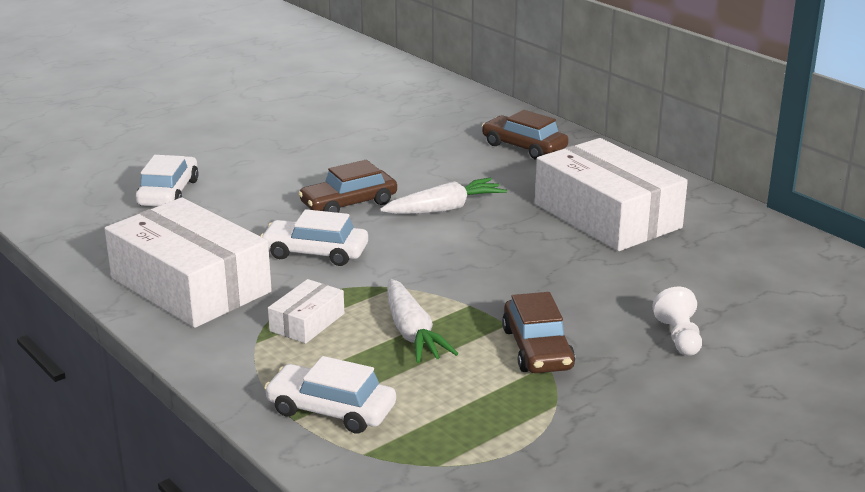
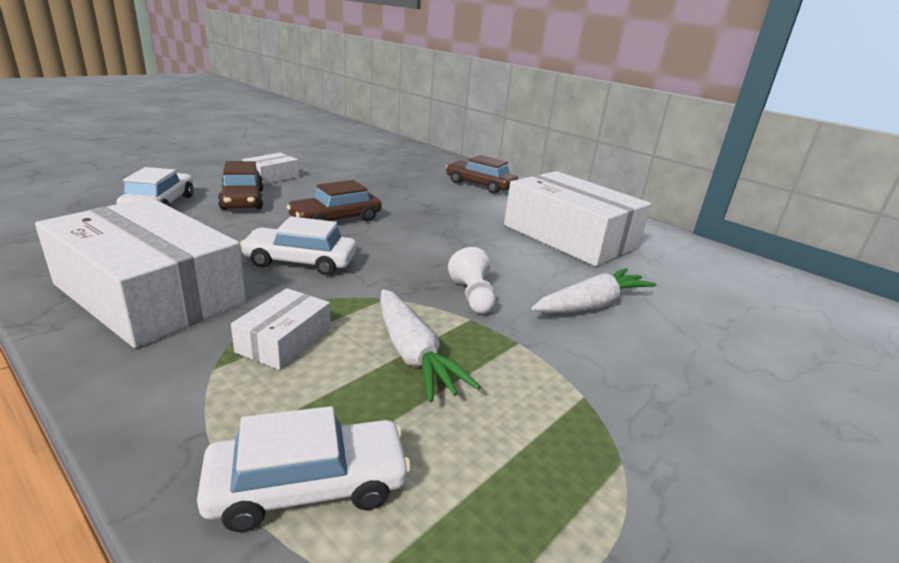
camera: 10 degrees left, 0 degrees up
white car [264,356,396,434] -> white car turned 150 degrees clockwise [197,406,411,532]
white carrot [380,178,507,214] -> white carrot moved to [532,268,657,313]
brown car [502,292,575,373] -> brown car moved to [218,161,263,210]
white pawn [652,287,702,356] -> white pawn moved to [448,247,496,314]
none -> white box [242,153,299,185]

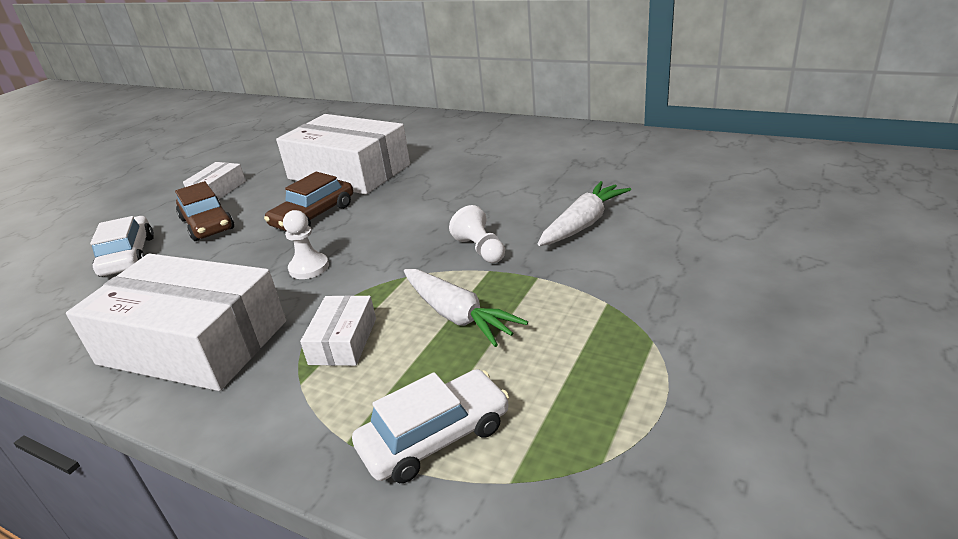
camera: 10 degrees left, 5 degrees up
white car [240,216,356,275] -> white pawn [283,210,329,279]
brown car [446,155,518,194] -> none
white box [504,171,651,266] -> white box moved to [276,114,410,195]

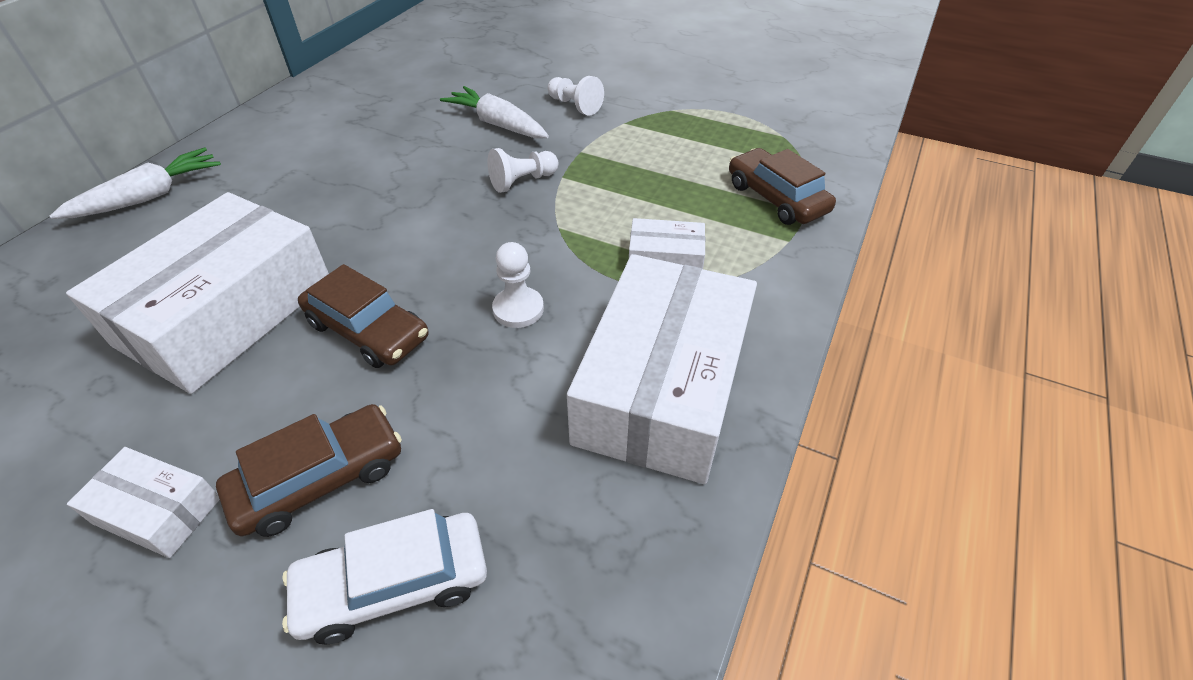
camera: 95 degrees left, 15 degrees up
white car [352,369,509,483] -> brown car [729,148,836,225]
white carrot [404,269,528,347] -> white carrot moved to [50,147,221,219]
none -> white pawn [548,76,604,116]

